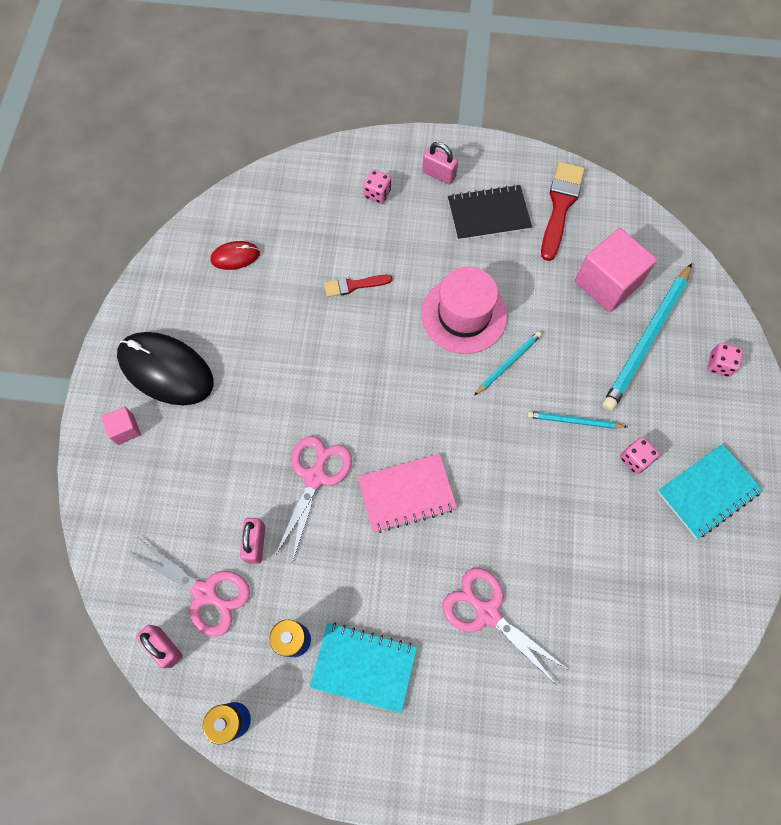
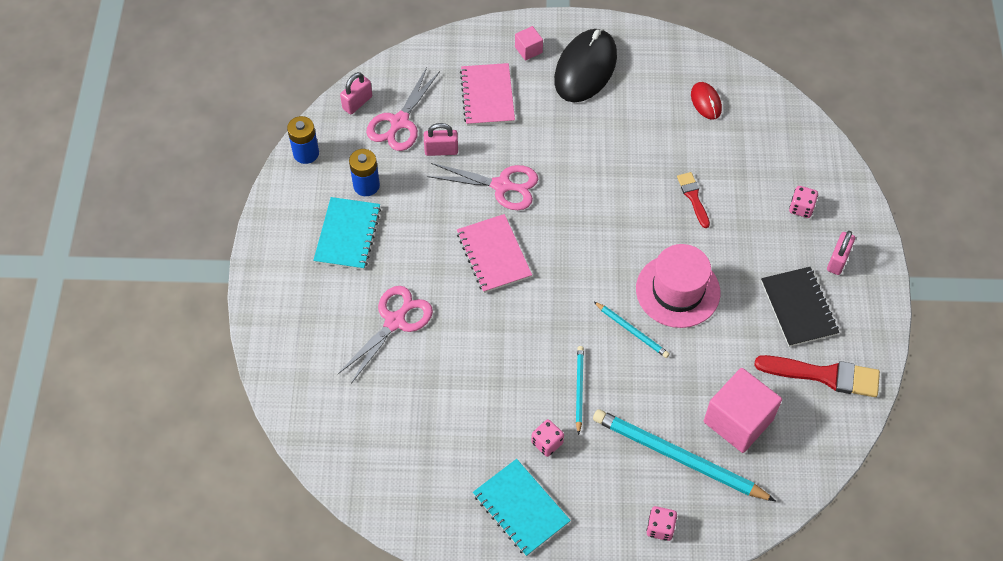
camera: 85 degrees right, 10 degrees down
none -> pink notebook [460,63,515,126]

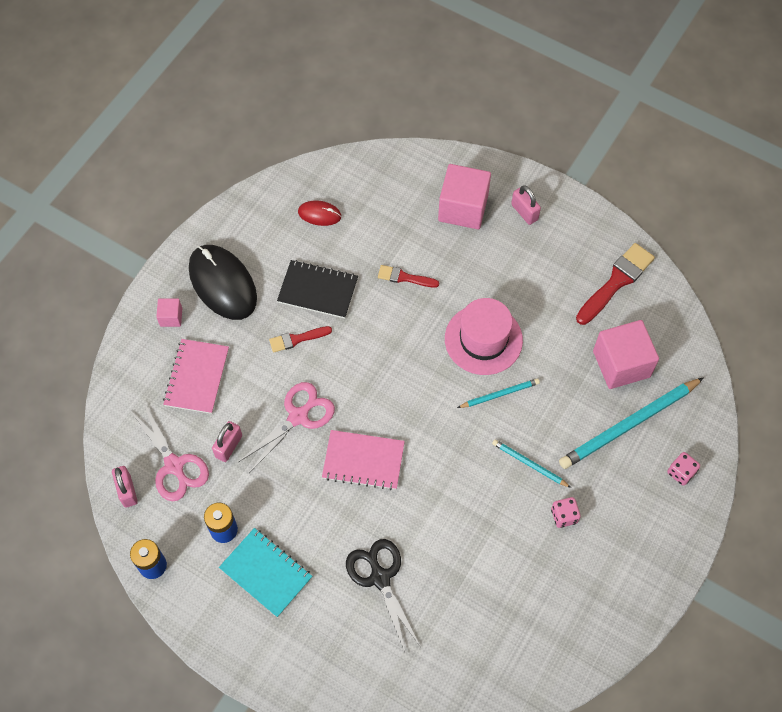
camera: 60 degrees left, 5 degrees up
pink scissors [338,286,433,384] -> black scissors [346,539,421,652]
pink notebook [460,63,515,126] -> pink notebook turned 75 degrees clockwise [163,339,229,414]
turquoise notebook [473,459,571,557] -> none
black notebook [761,267,839,347] -> black notebook moved to [277,260,358,319]
pink dice [789,186,818,218] -> pink cube [438,164,491,229]
none -> red brush [269,326,332,353]

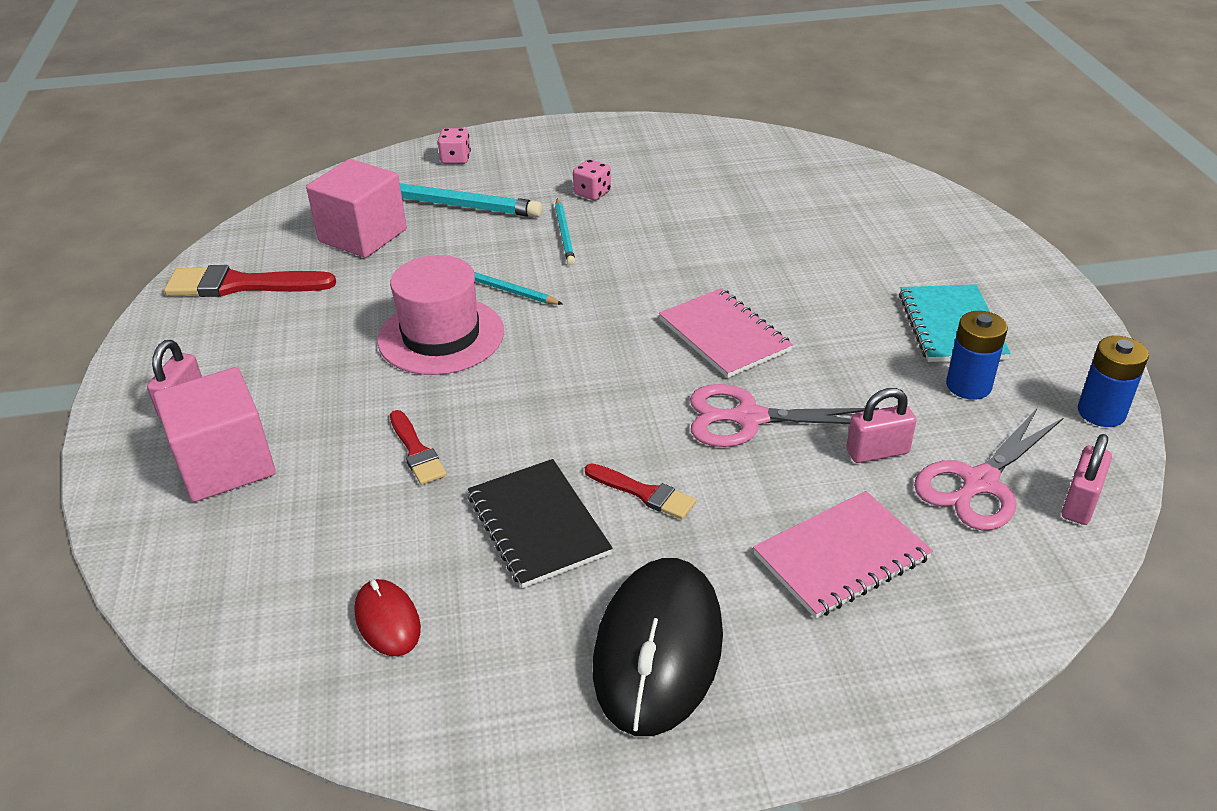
camera: 130 degrees left, 25 degrees down
pink scissors [130,403,209,501] -> pink scissors turned 150 degrees counterclockwise [914,408,1063,530]
pink cube [156,299,182,327] -> none
black scissors [346,539,421,652] -> none

